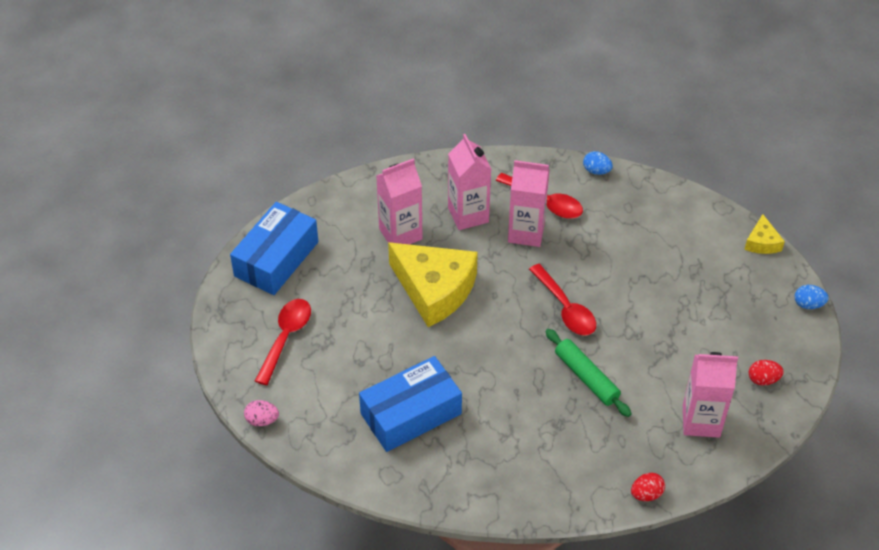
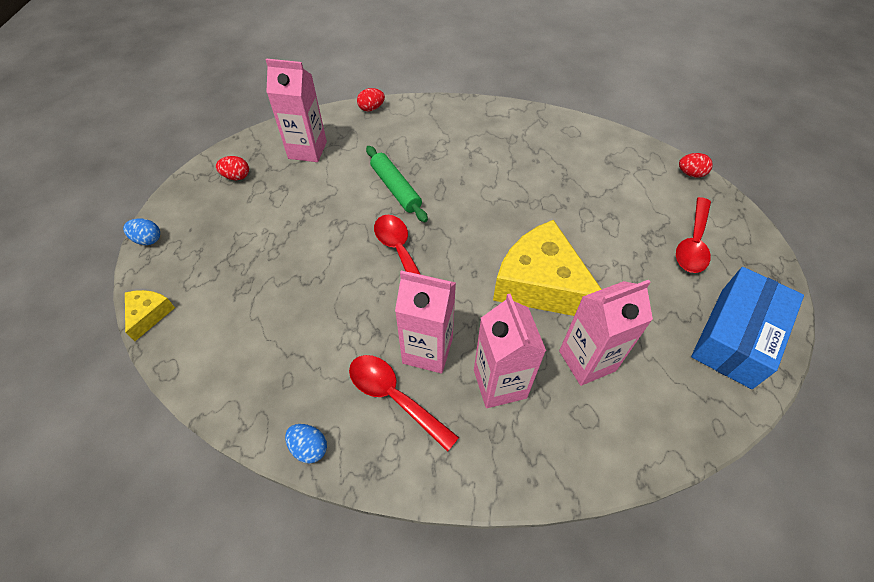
camera: 175 degrees left, 5 degrees up
pink egg [244,400,279,426] -> red egg [679,153,713,178]
blue box [359,356,462,452] -> none

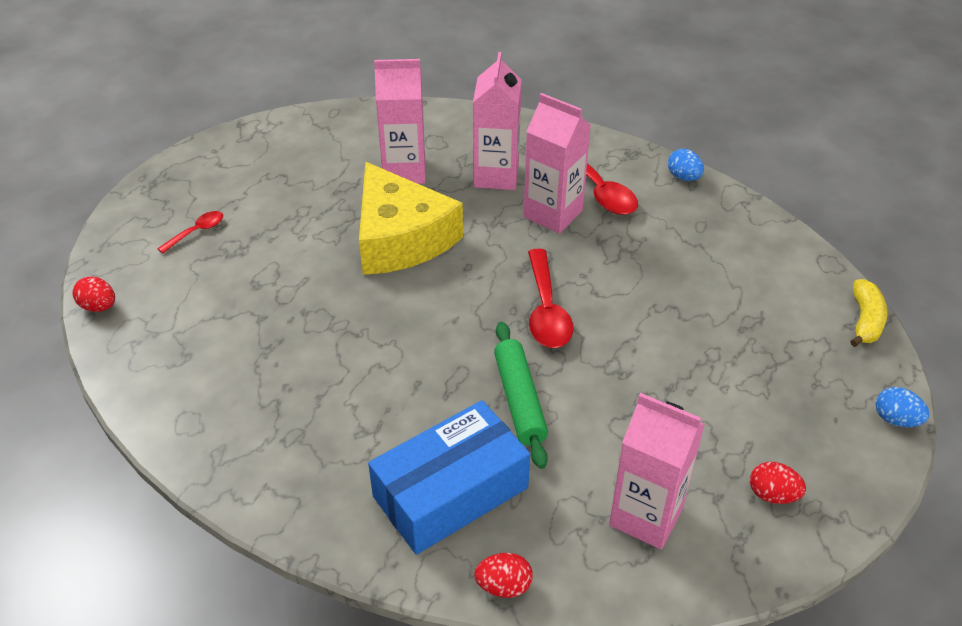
camera: 160 degrees left, 10 degrees down
yellow cheese [125,290,175,341] -> yellow banana [850,279,887,347]
red spoon [676,197,711,273] -> red spoon [157,211,223,254], size x0.55
blue box [691,267,804,389] -> blue box moved to [368,400,530,555]

